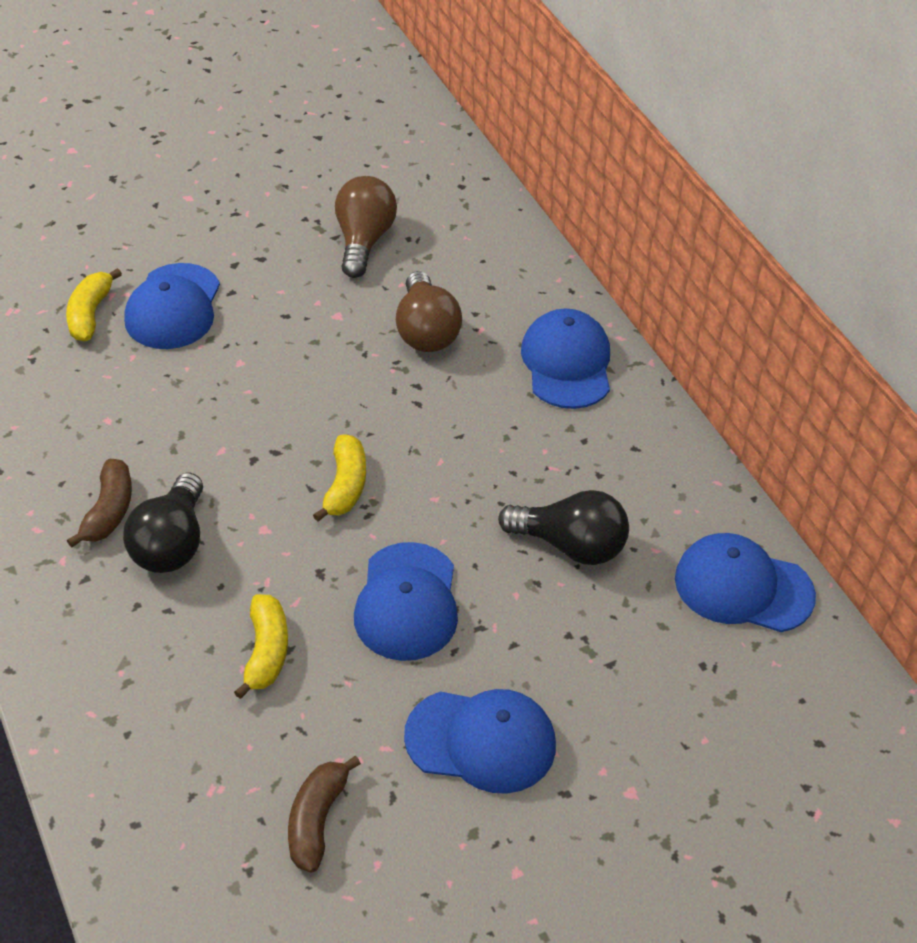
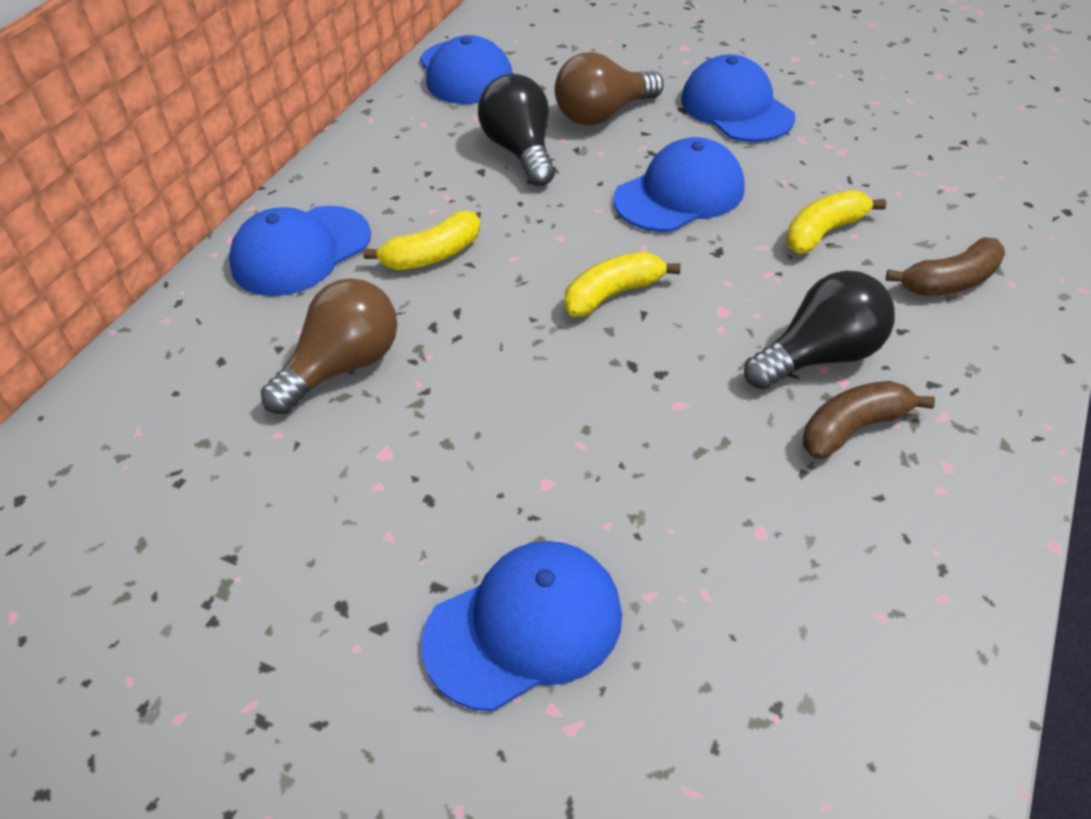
camera: 125 degrees left, 0 degrees up
yellow banana [66,268,122,341] -> yellow banana moved to [363,211,480,270]
brown banana [288,756,361,872] -> brown banana moved to [886,237,1005,296]
brown light bulb [335,176,397,278] -> brown light bulb moved to [555,52,664,125]

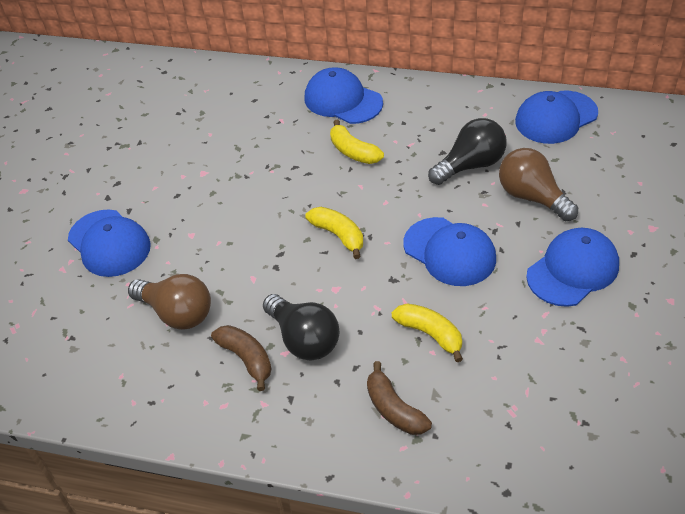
camera: 80 degrees right, 0 degrees up
brown light bulb [261,278,397,414] -> brown light bulb moved to [128,274,211,330]

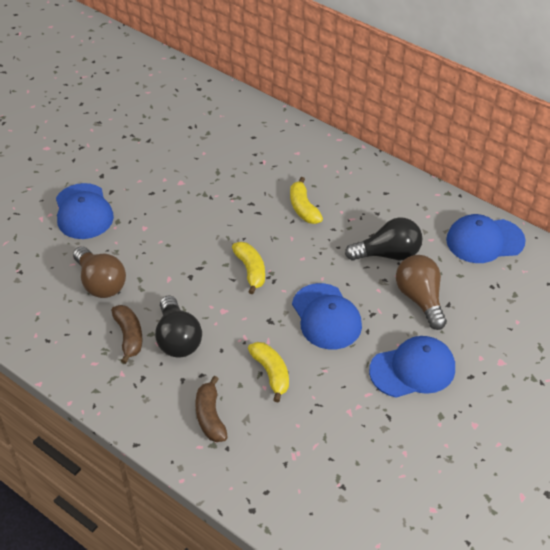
camera: 20 degrees right, 0 degrees up
blue cap [305,67,383,124] -> none

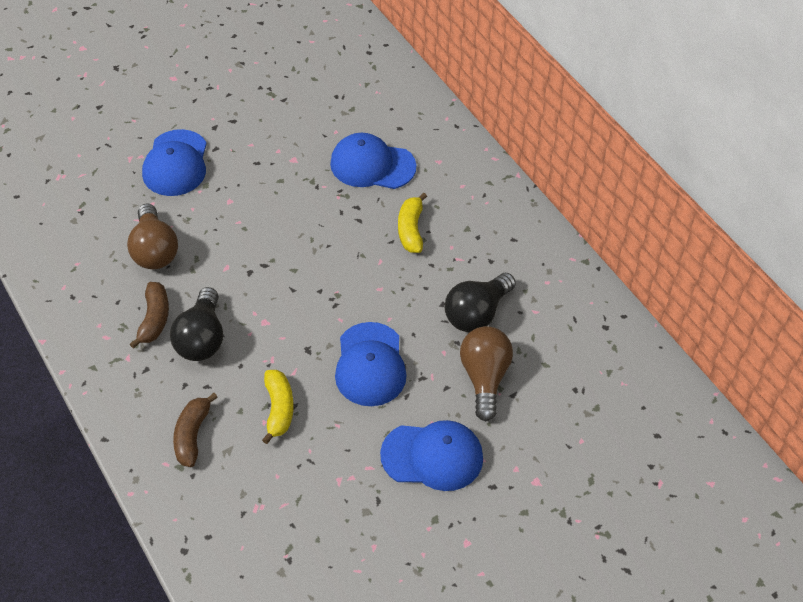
camera: 20 degrees right, 5 degrees up
yellow banana [232,242,265,294] -> none
black light bulb [345,217,422,261] -> black light bulb turned 120 degrees clockwise [445,273,516,332]
blue cap [446,214,526,263] -> blue cap moved to [330,133,416,189]

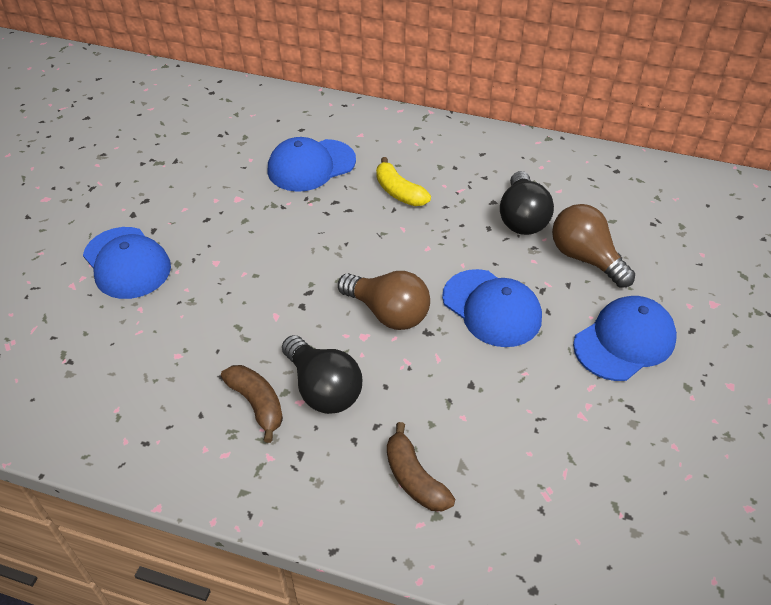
camera: 40 degrees left, 5 degrees down
brown light bulb [127,204,178,269] -> brown light bulb moved to [338,271,430,330]
yellow banana [262,370,294,444] -> none

